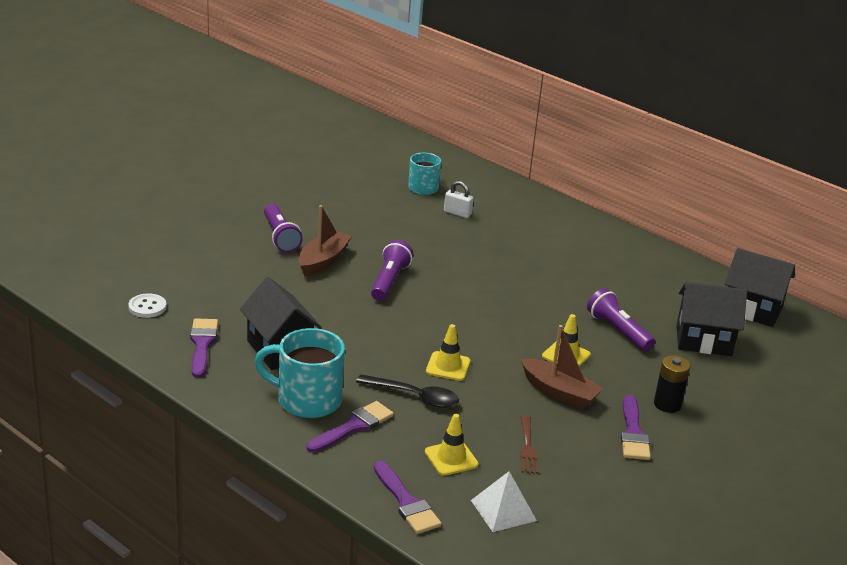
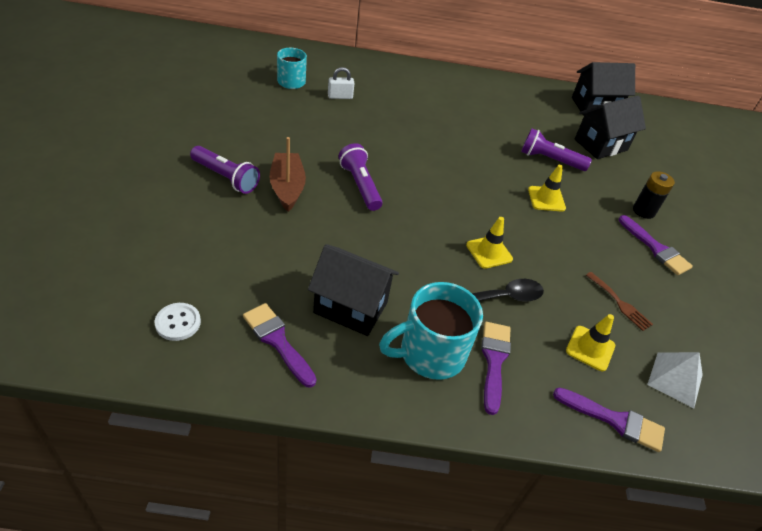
camera: 40 degrees left, 15 degrees up
brown boat [521,325,604,409] -> none

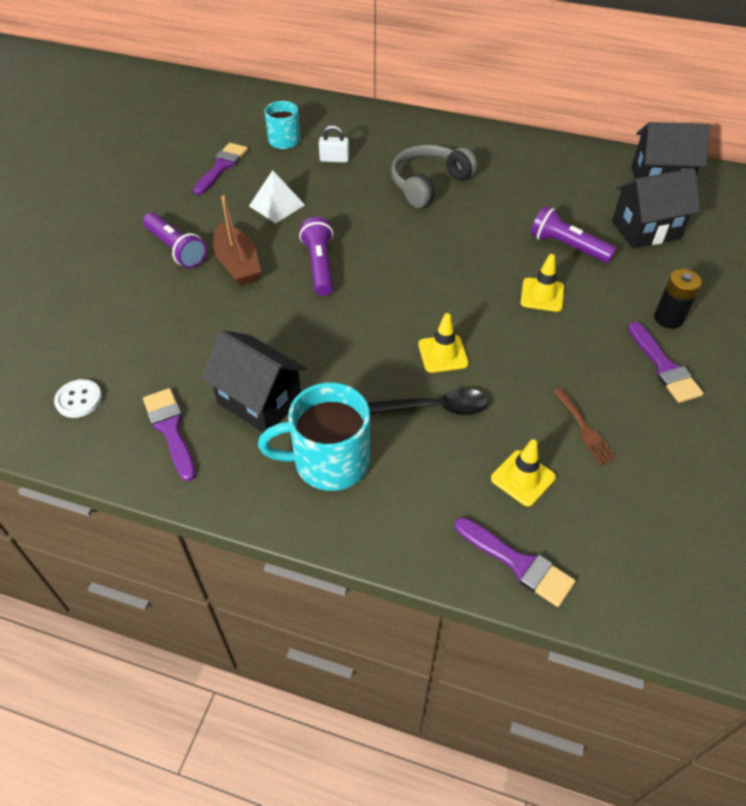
camera: 20 degrees right, 5 degrees up
brown boat [269,137,306,212] -> brown boat turned 150 degrees clockwise [213,195,261,286]
purple brush [481,322,511,415] -> purple brush moved to [193,143,248,195]
white pyramid [647,352,703,408] -> white pyramid moved to [249,170,305,224]
none -> grey headphones [391,144,477,208]

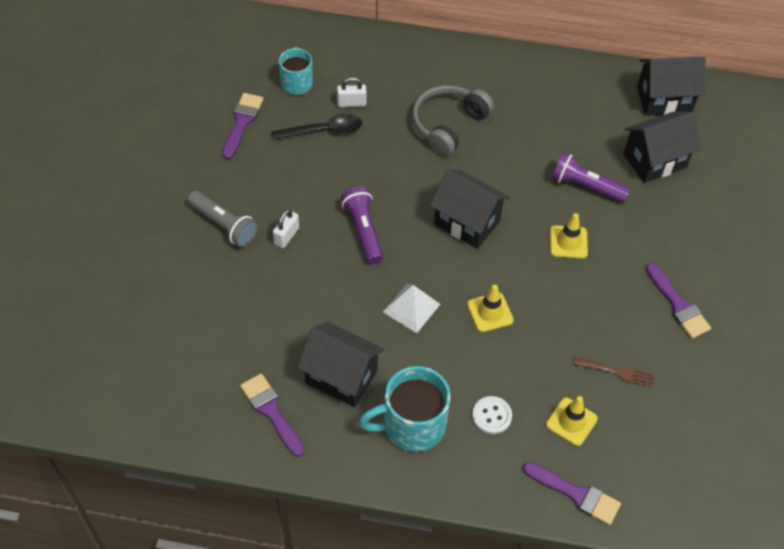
camera: 10 degrees left, 5 degrees up
white button [54,379,102,418] -> white button moved to [472,396,512,434]
purple flashlight [143,213,207,268] -> grey flashlight [188,191,258,247]
brown boat [213,195,261,286] -> white padlock [273,209,299,248]
white pyramid [249,170,305,224] -> white pyramid moved to [383,284,440,333]
black spoon [367,388,488,415] -> black spoon moved to [271,114,362,140]
brown fork [553,388,617,466] -> brown fork turned 45 degrees counterclockwise [573,357,654,387]
black battery [654,269,702,329] -> none
none -> black house [430,169,510,249]

